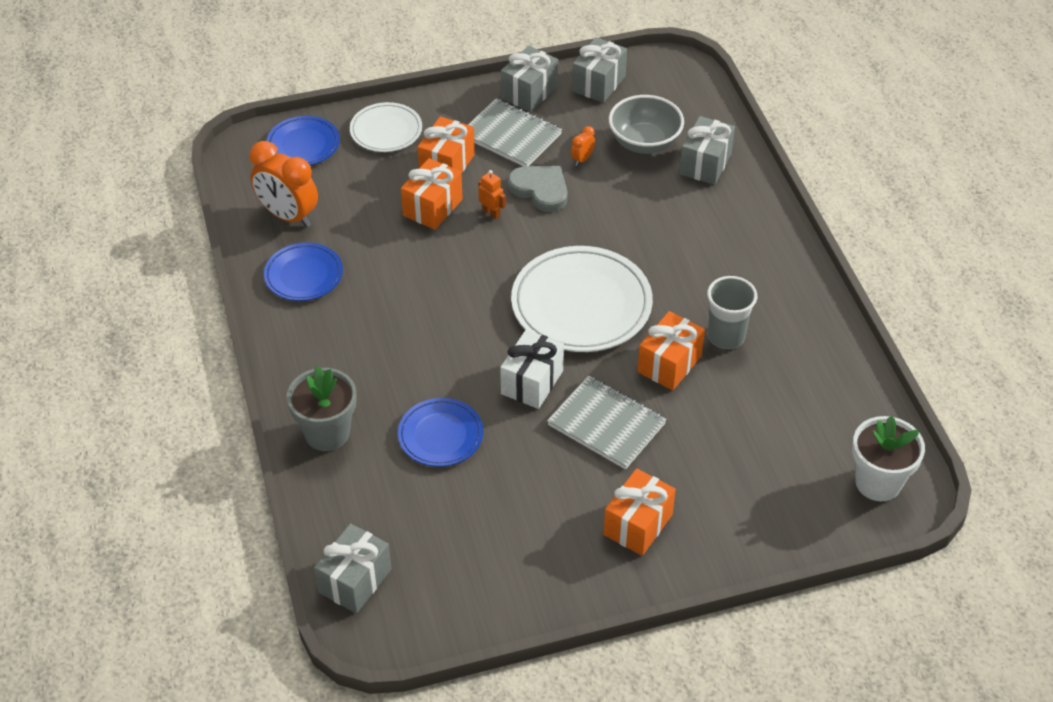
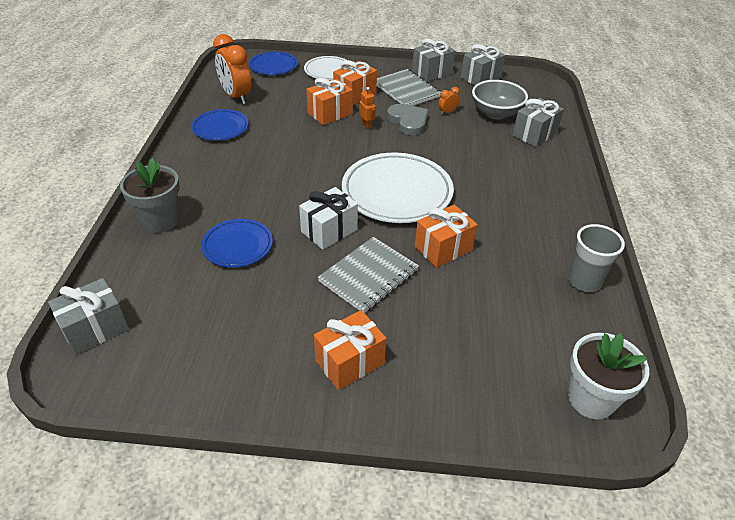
camera: 20 degrees right, 5 degrees down
grey notebook [547,376,667,469] -> grey notebook turned 75 degrees clockwise [318,237,419,313]
grey cup [707,276,757,349] -> grey cup moved to [568,224,625,292]

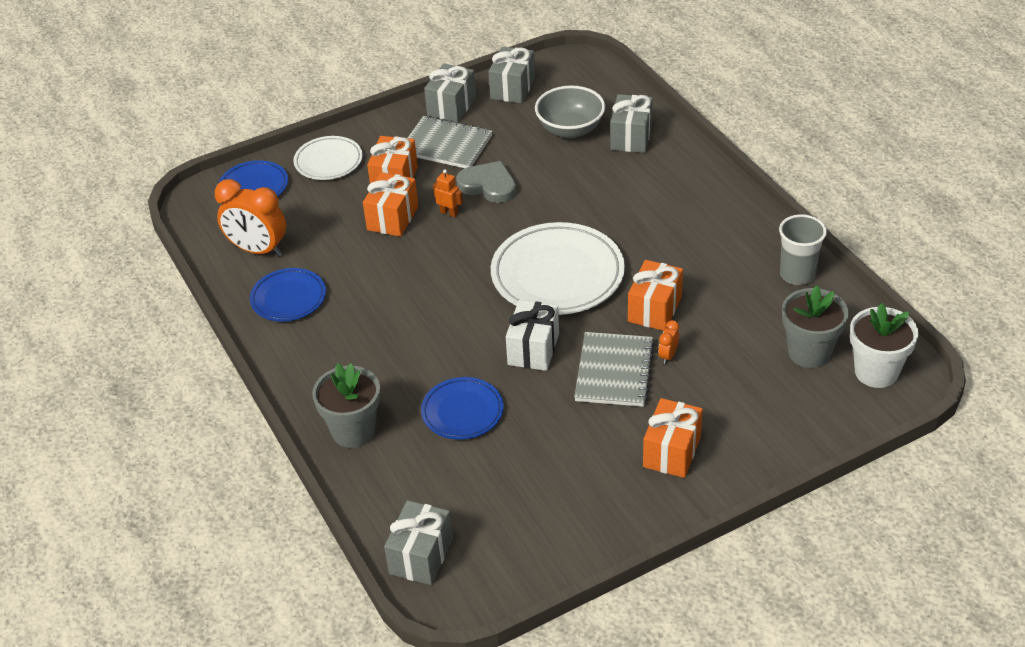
camera: 30 degrees left, 0 degrees up
orange clock [438,87,459,115] -> orange clock moved to [658,320,679,364]
none -> grey flower pot [782,285,849,368]

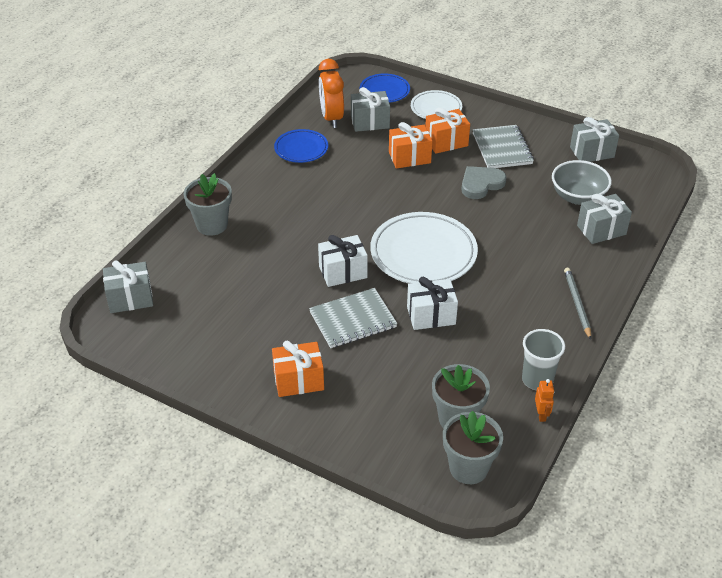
camera: 55 degrees right, 0 degrees up
blue plate [421,377,504,440] -> none
grey gift [424,64,476,122] -> grey gift moved to [351,87,390,132]
orange robot [433,169,463,217] -> orange robot moved to [535,379,554,422]
grey heart [456,161,516,203] -> grey heart turned 120 degrees counterclockwise [461,166,507,199]
orange gift [628,260,683,331] -> white gift [407,277,458,330]
orange clock [658,320,679,364] -> none
white flower pot [850,303,918,388] -> grey flower pot [443,411,503,484]
none -> grey pencil [564,268,591,340]

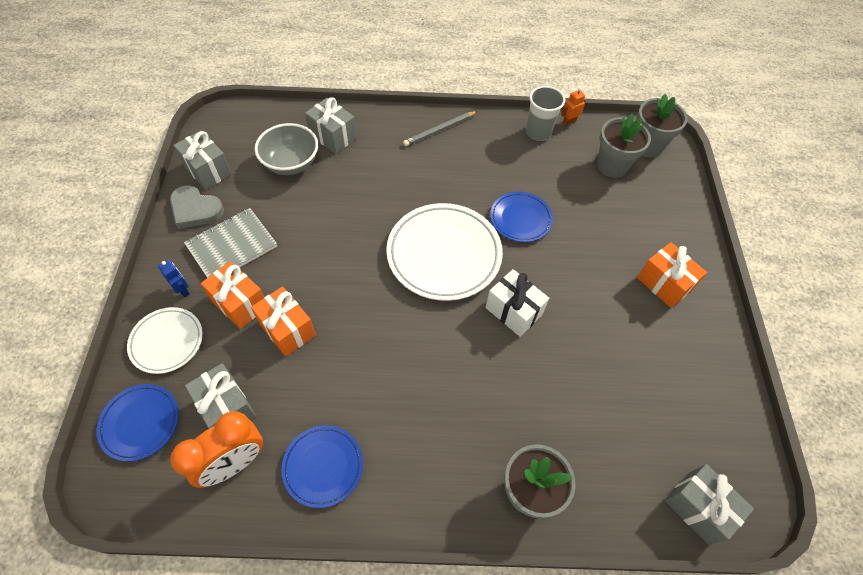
camera: 120 degrees left, 15 degrees up
grey notebook [309,288,398,348] -> none
white gift [407,277,458,330] -> blue plate [490,192,553,242]
grey heart [461,166,507,199] -> grey heart moved to [170,185,224,229]
none -> blue robot [158,260,190,298]

